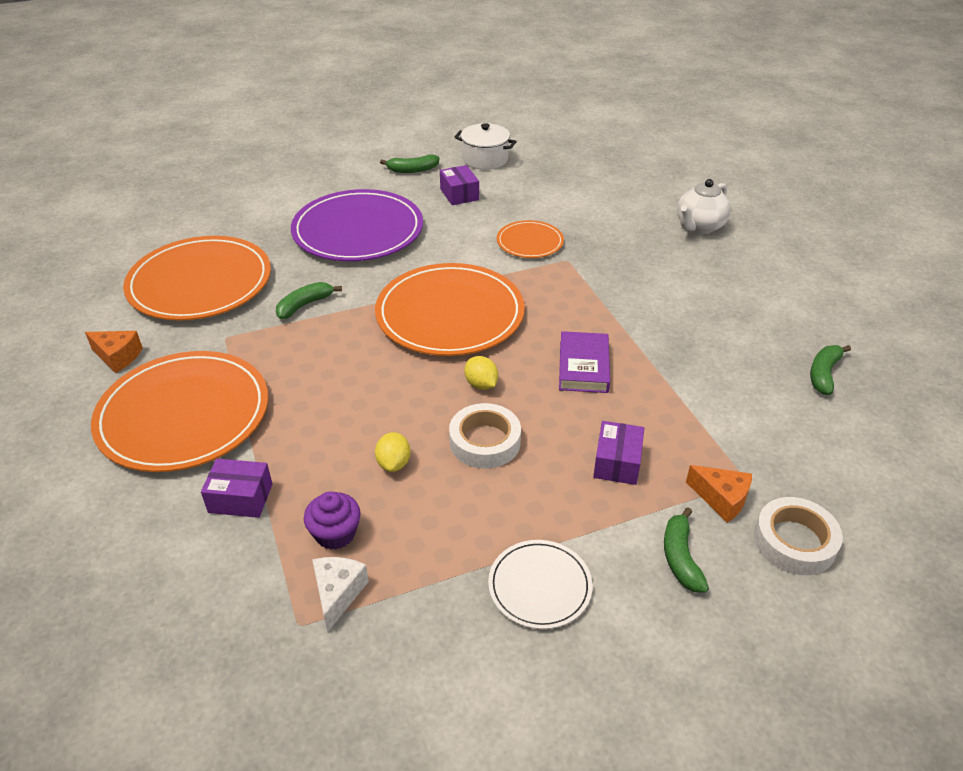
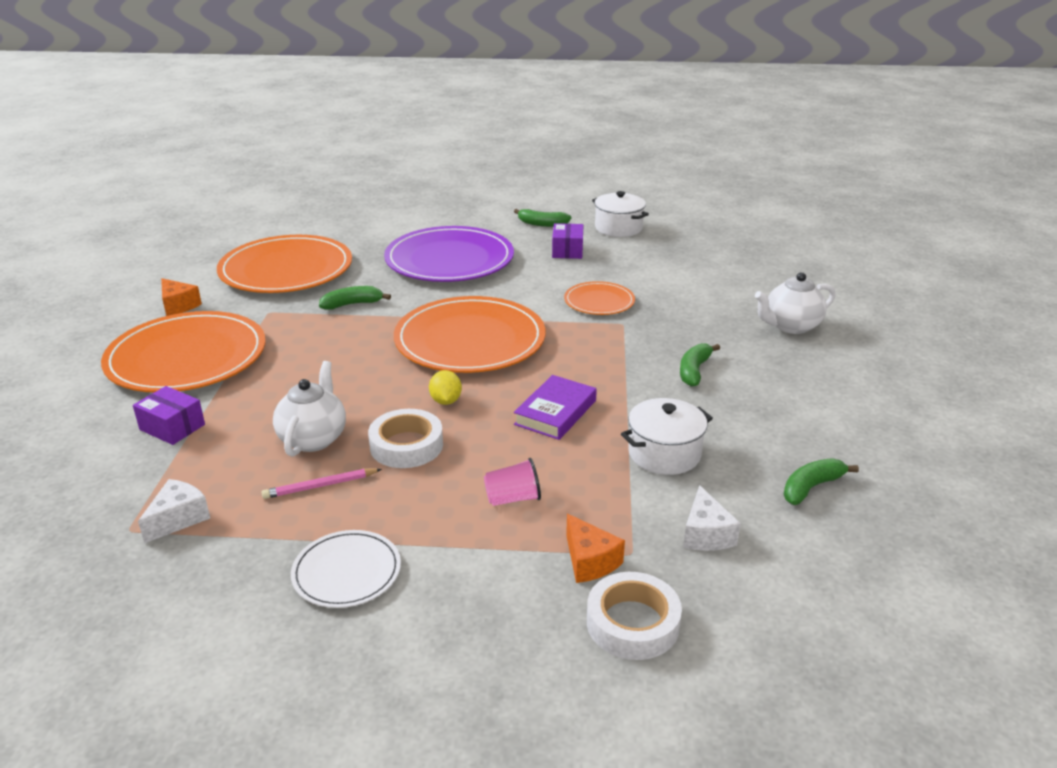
camera: 25 degrees right, 10 degrees down
purple cupcake [304,491,361,550] -> none
yellow lemon [375,432,410,472] -> white teapot [273,361,346,457]
purple box [593,421,644,485] -> pink cup [484,458,541,506]
green banana [664,507,709,593] -> green banana moved to [680,343,720,387]
none -> pink pencil [262,469,382,499]
none -> white pot [621,398,713,475]
none -> white cheese [683,485,741,551]

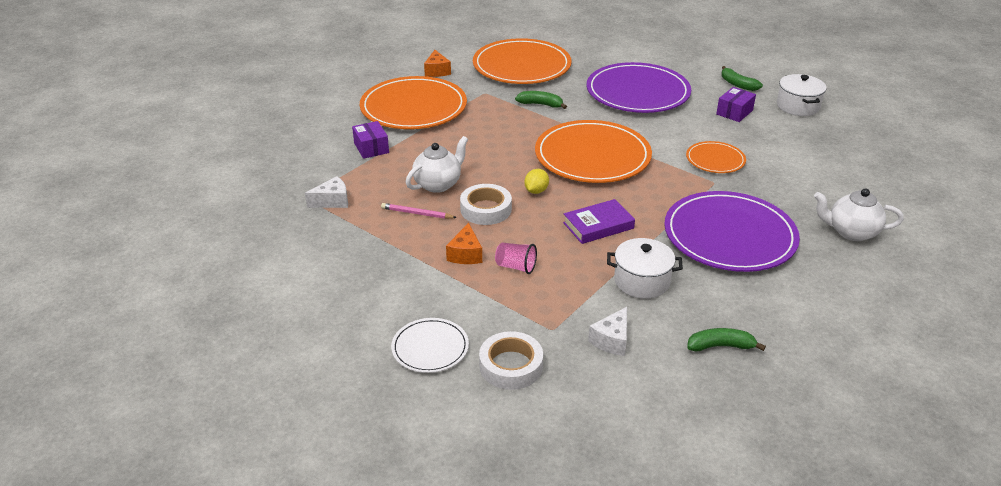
camera: 35 degrees right, 5 degrees up
white plate [291,530,401,608] -> white plate moved to [391,318,469,373]
orange cheese [566,514,625,583] -> orange cheese moved to [446,223,482,264]
green banana [680,343,720,387] -> purple plate [664,191,800,272]

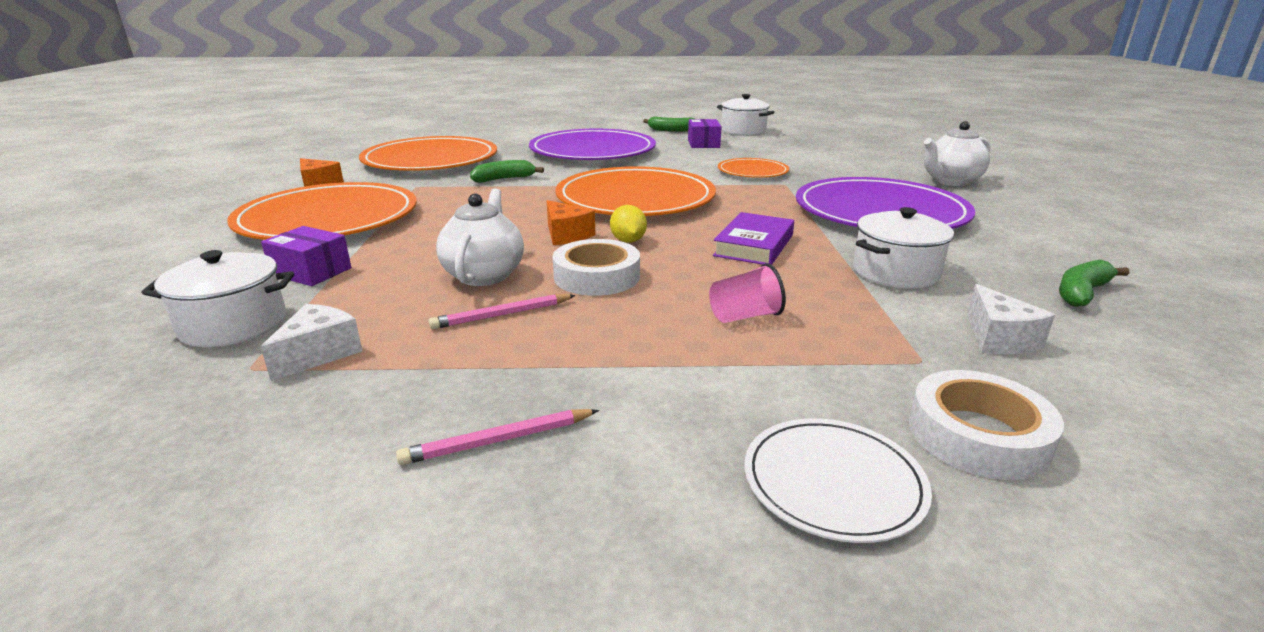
camera: 40 degrees left, 10 degrees down
orange cheese [446,223,482,264] -> orange cheese moved to [547,200,595,245]
none -> white pot [141,250,294,347]
none -> pink pencil [396,409,599,465]

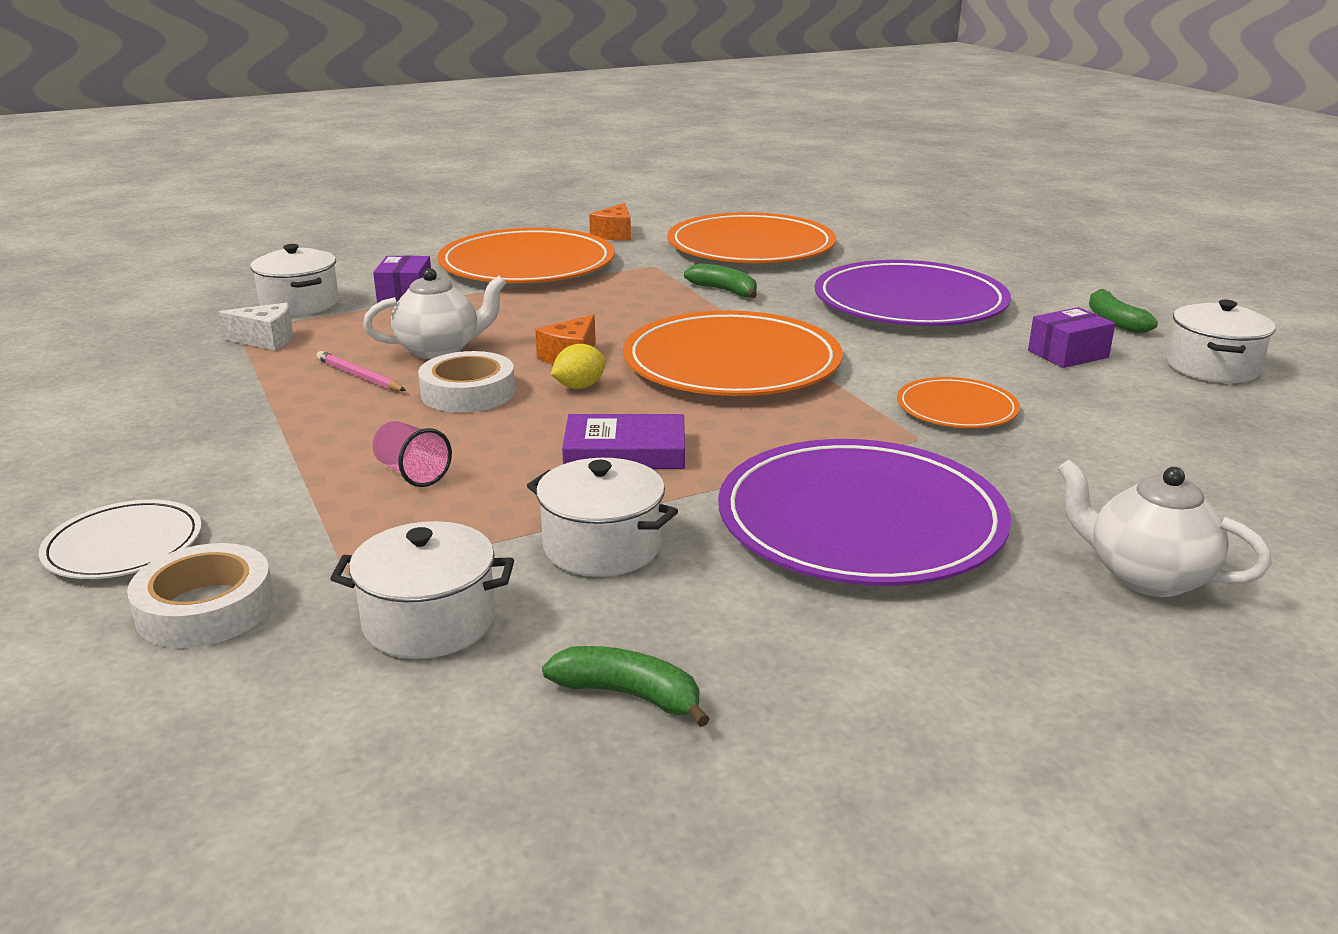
camera: 65 degrees right, 0 degrees up
pink pencil [396,409,599,465] -> none
white cheese [967,284,1055,354] -> white pot [330,521,514,659]

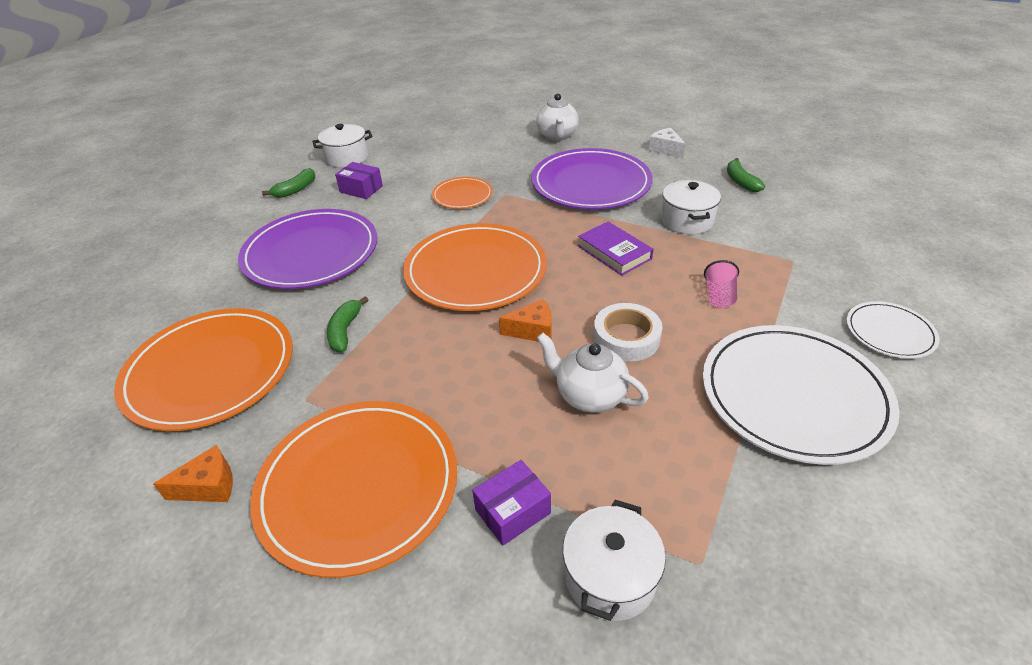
camera: 125 degrees left, 15 degrees up
white tape [127,543,274,648] -> none
white cheese [218,303,293,350] -> white cheese moved to [648,128,685,158]
pink pencil [316,351,406,391] -> none
white pot [330,521,514,659] -> none
yellow lemon [551,344,606,389] -> none
none -> white plate [703,325,899,465]

